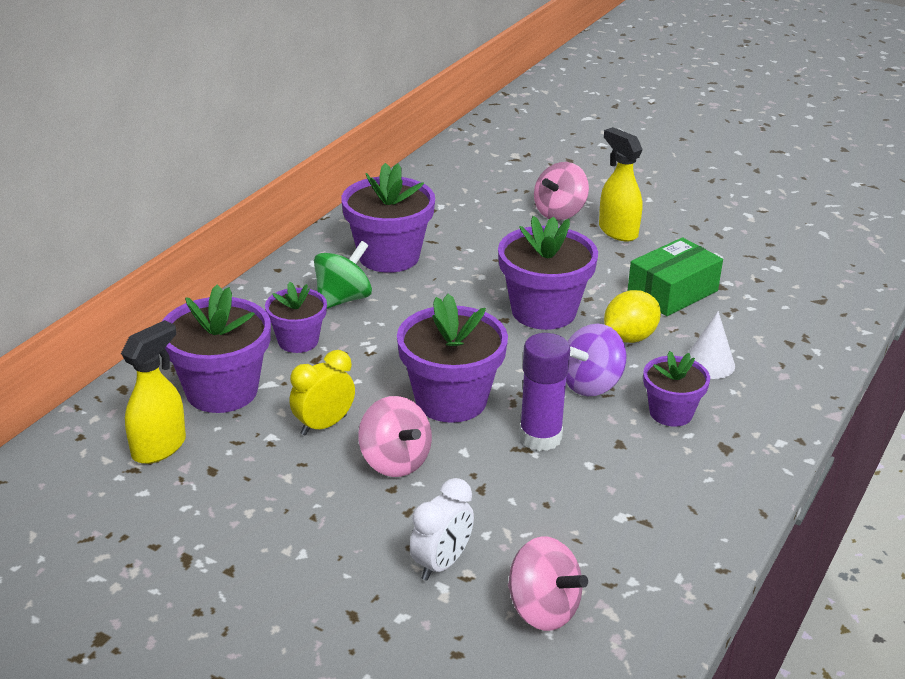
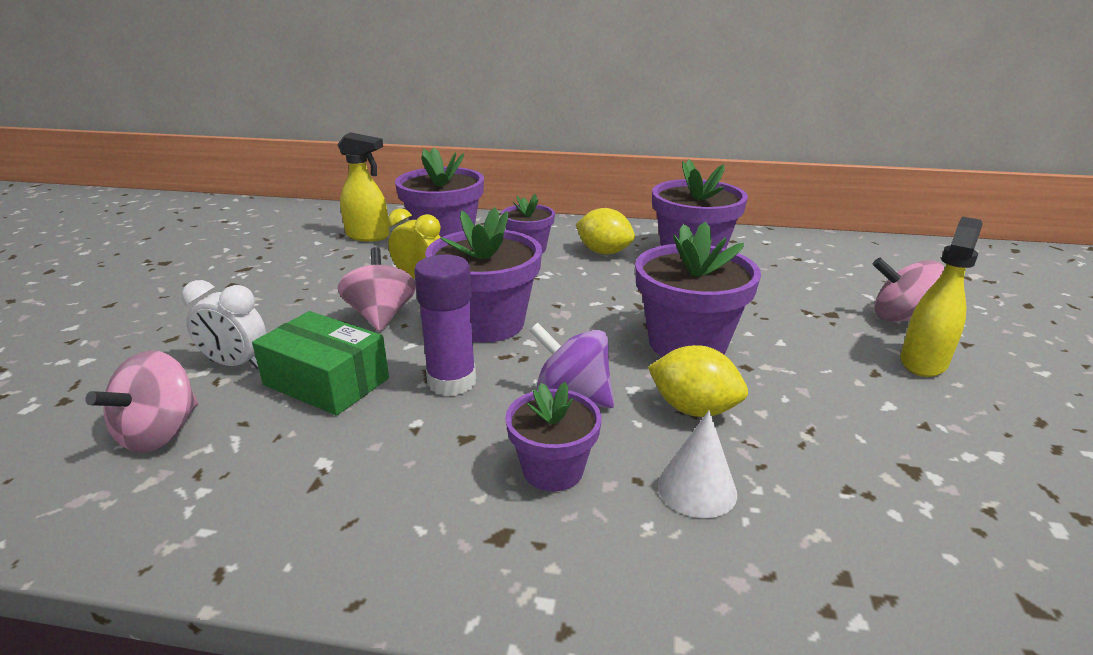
camera: 70 degrees right, 5 degrees down
green spinning top [314,241,372,309] -> yellow lemon [576,208,635,254]
pink spinning top [358,396,432,477] -> pink spinning top turned 135 degrees clockwise [338,247,416,332]
green box [627,237,723,316] -> green box moved to [252,311,389,415]

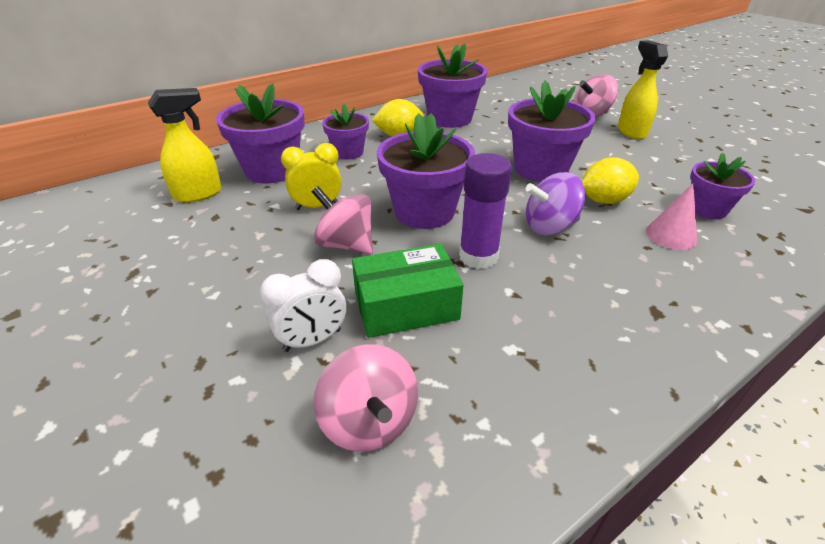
camera: 45 degrees left, 10 degrees up
purple flower pot [505,382,602,491] -> purple flower pot moved to [690,153,755,219]
white cone [658,411,737,518] -> pink cone [646,183,697,250]

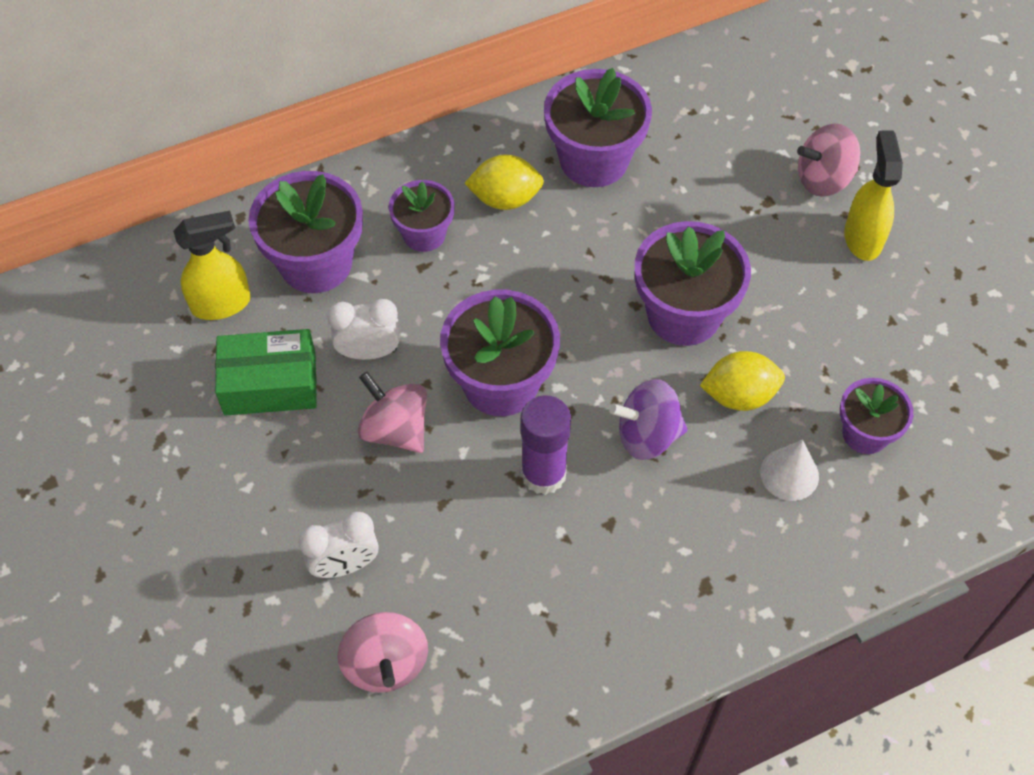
camera: 10 degrees right, 20 degrees up
yellow clock [281,143,342,210] -> white clock [327,299,400,360]
green box [352,244,463,338] -> green box moved to [215,329,317,416]
pink cone [646,183,697,250] -> white cone [760,440,819,501]

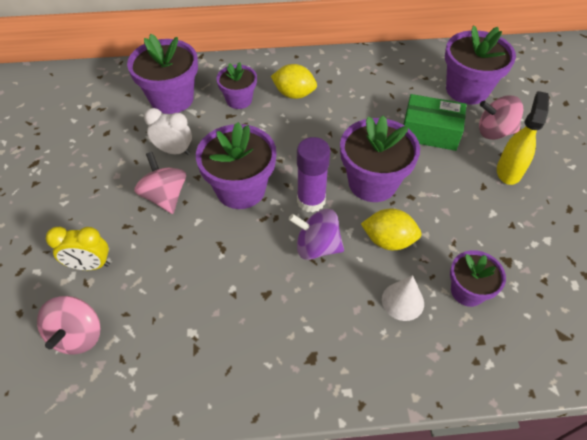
camera: 20 degrees right, 5 degrees down
yellow spray bottle [173,211,251,320] -> none
green box [215,329,317,416] -> green box moved to [403,94,466,151]
white clock [298,512,379,578] -> yellow clock [46,227,110,270]
purple glue stick [521,395,571,495] -> purple glue stick moved to [297,137,330,212]
purple flower pot [544,68,652,187] -> purple flower pot moved to [445,26,516,104]

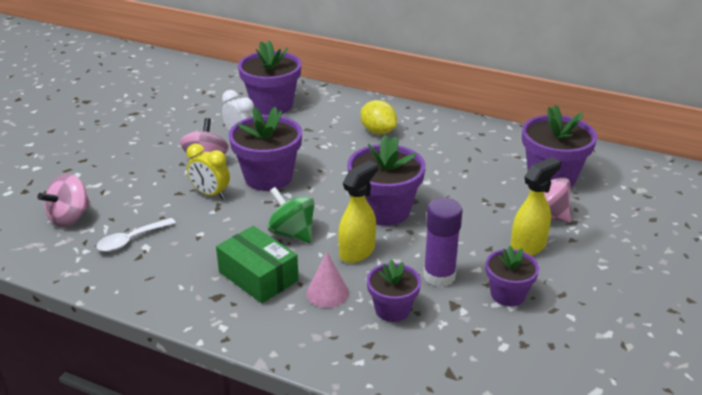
camera: 30 degrees right, 20 degrees down
yellow clock [46,227,110,270] -> yellow clock moved to [186,144,230,199]
purple flower pot [217,62,257,109] -> purple flower pot moved to [486,246,539,306]
purple spinning top [289,209,344,260] -> green spinning top [267,187,315,243]
purple glue stick [297,137,330,212] -> purple glue stick moved to [423,198,463,287]
yellow lemon [361,209,422,250] -> yellow spray bottle [338,160,378,263]
white cone [382,275,424,321] -> pink cone [306,252,349,308]
green box [403,94,466,151] -> green box moved to [216,226,299,303]
none -> white spoon [96,218,176,252]

